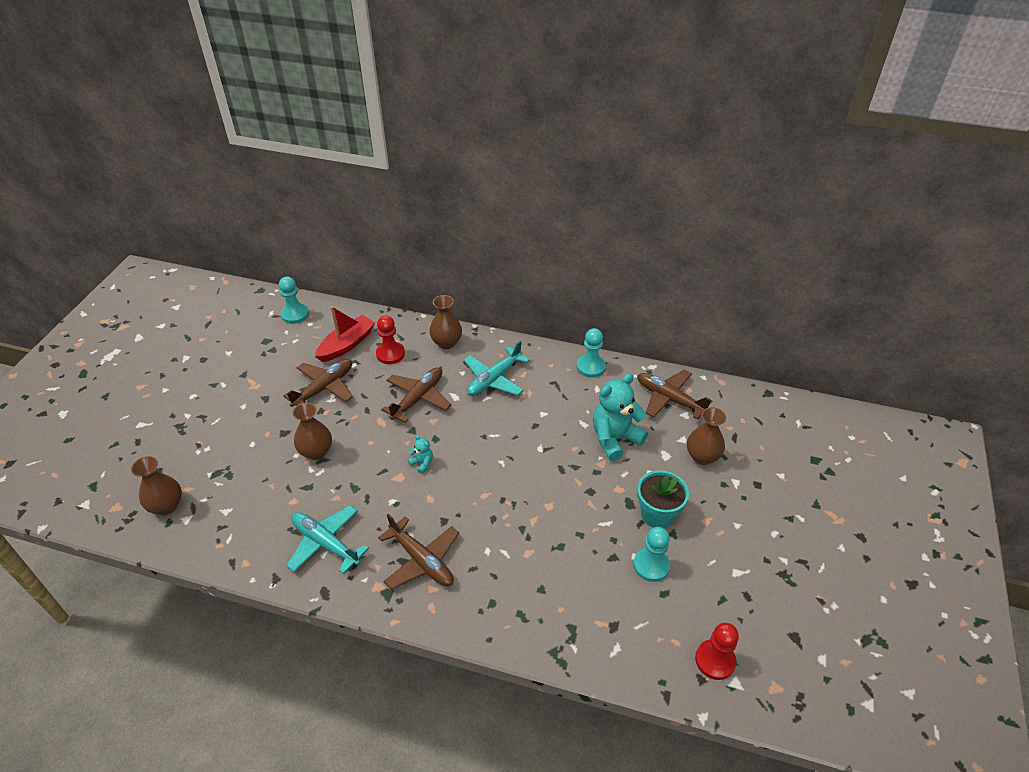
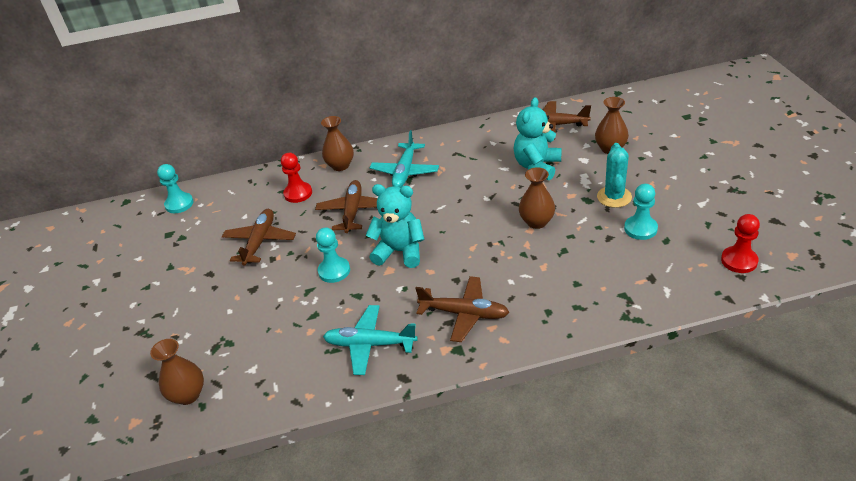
camera: 25 degrees left, 5 degrees down
brown vase [292,402,332,460] -> brown vase moved to [519,167,555,229]
red boat [315,306,375,362] -> none
turquoise teddy bear [408,435,433,474] -> turquoise teddy bear [366,184,425,268], size x2.25
turquoise pawn [577,328,606,378] -> turquoise pawn moved to [316,228,350,283]
turquoise flower pot [637,470,689,528] -> turquoise cactus [597,143,632,208]

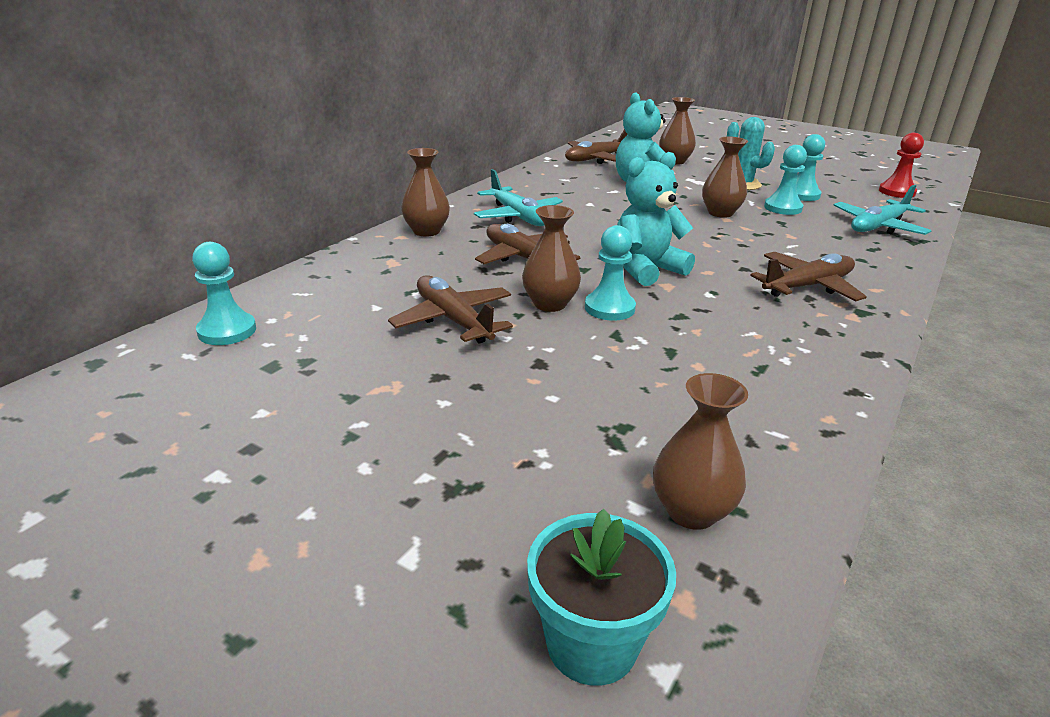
camera: 50 degrees left, 10 degrees down
red pawn [281,153,312,203] -> none
turquoise plane [323,305,418,375] -> turquoise plane moved to [833,185,931,235]
none -> brown vase [522,205,581,312]
none -> turquoise flower pot [527,509,676,686]
none -> turquoise pawn [764,145,807,215]

